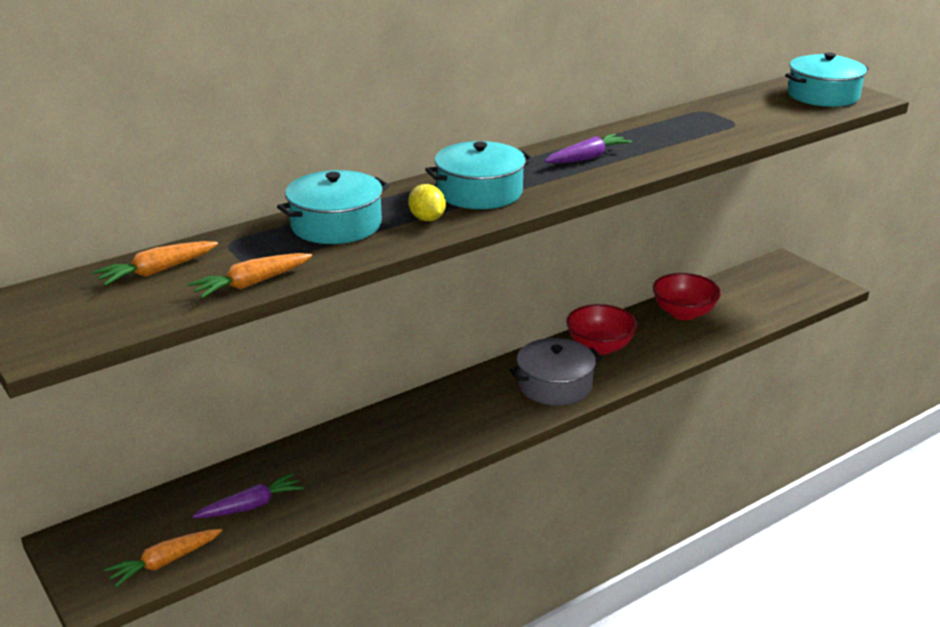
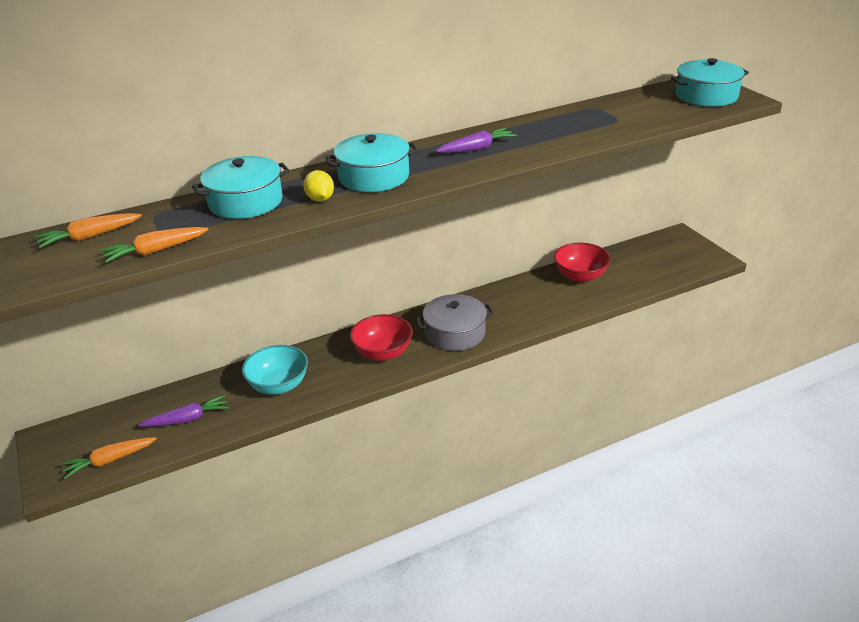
camera: 10 degrees right, 5 degrees up
red bowl [566,304,638,355] -> red bowl moved to [350,314,413,361]
none -> turquoise bowl [242,345,308,395]

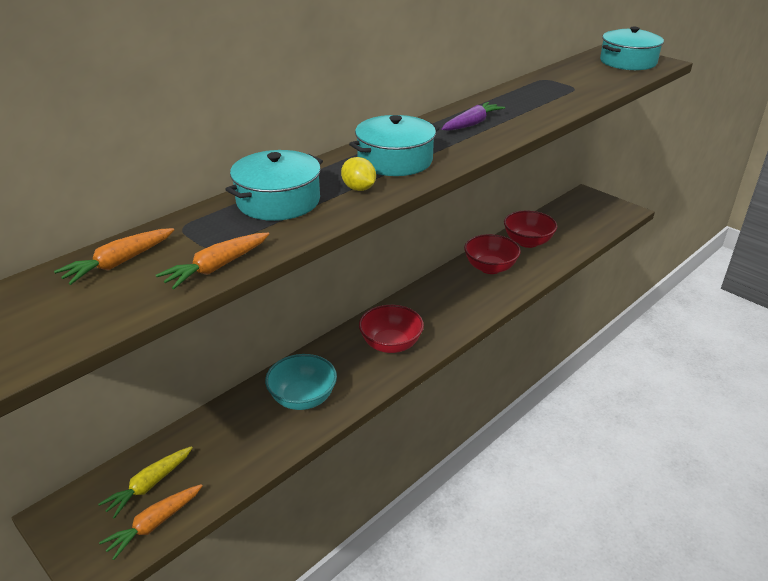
camera: 20 degrees left, 0 degrees up
purple carrot [139,395,229,427] -> none
grey pot [416,294,494,351] -> none
none -> yellow carrot [98,446,193,519]
none -> red bowl [464,234,521,274]

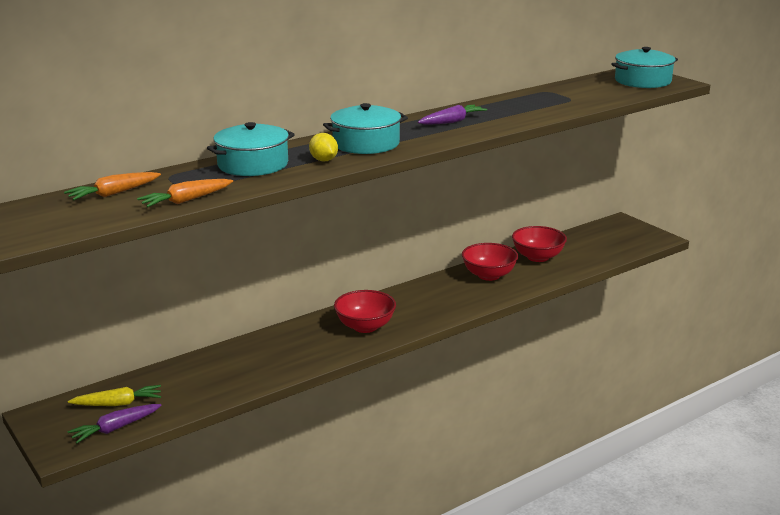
camera: 10 degrees right, 10 degrees down
yellow carrot [98,446,193,519] -> yellow carrot turned 150 degrees counterclockwise [68,385,161,406]
orange carrot [99,484,203,560] -> purple carrot [67,404,162,444]
turquoise bowl [265,354,337,410] -> none

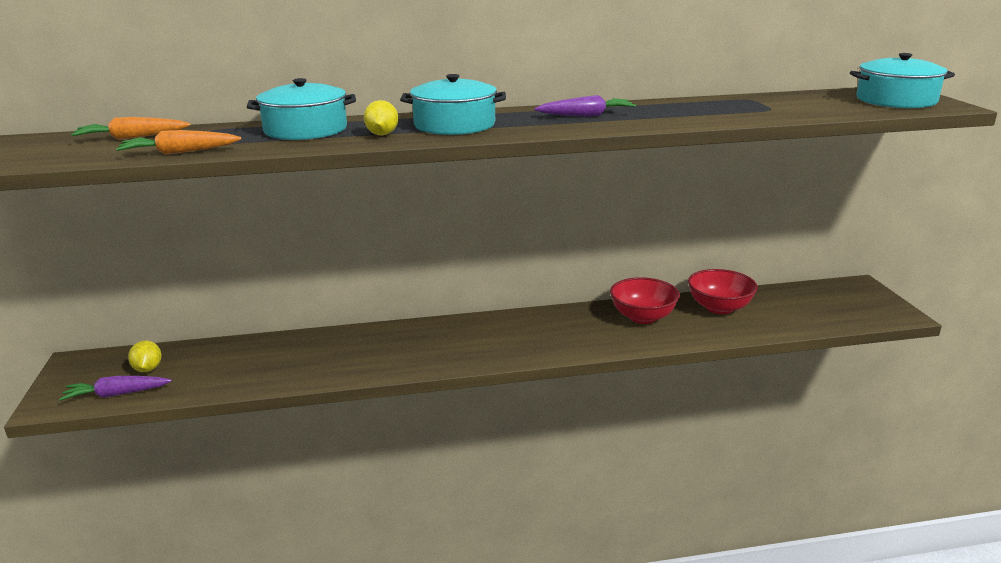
camera: 25 degrees right, 0 degrees up
yellow carrot [68,385,161,406] -> yellow lemon [128,340,162,372]
red bowl [334,290,396,333] -> none

